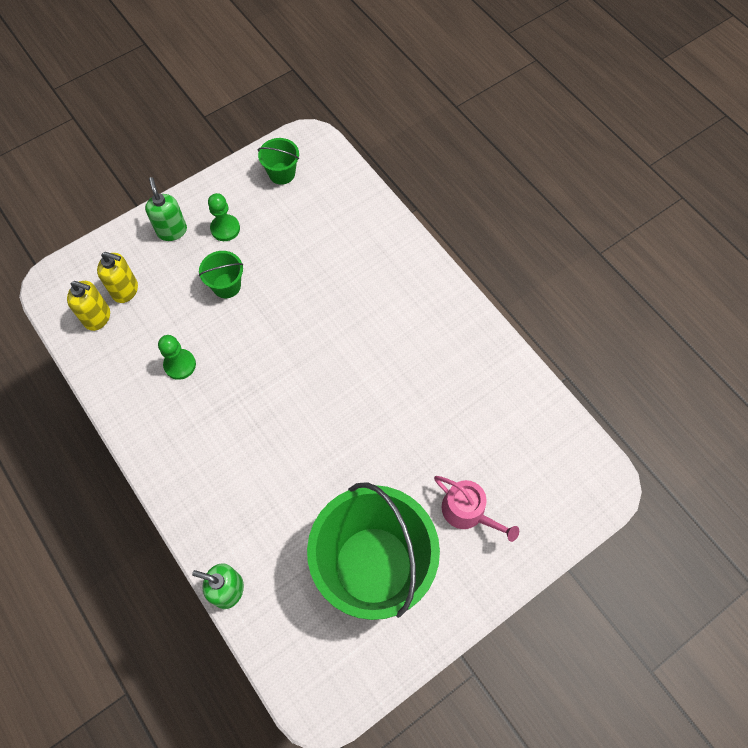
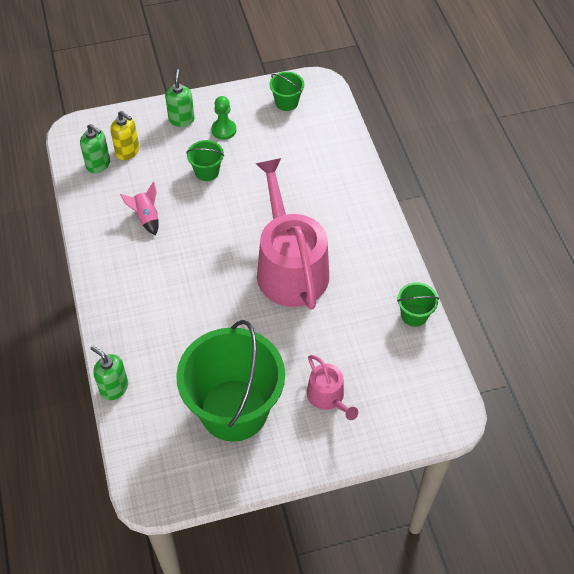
camera: 20 degrees right, 10 degrees down
yellow soap dispenser [67,281,110,331] -> green soap dispenser [80,124,110,173]
green pawn [158,335,196,380] -> pink rocket [120,182,159,235]
none -> pink watering can [256,158,329,310]
none -> green bucket [397,282,439,327]

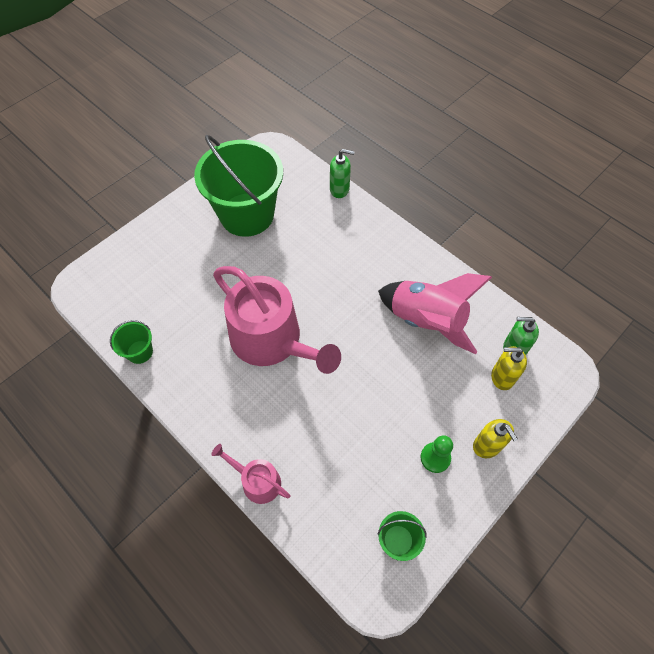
camera: 150 degrees right, 5 degrees up
pink rocket [120,182,159,235] -> pink rocket [378,273,492,354], size x2.19
green soap dispenser [165,69,195,127] -> yellow soap dispenser [473,419,518,458]
green bucket [186,140,224,181] -> none
pink watering can [307,355,358,420] -> pink watering can moved to [211,444,290,504]

